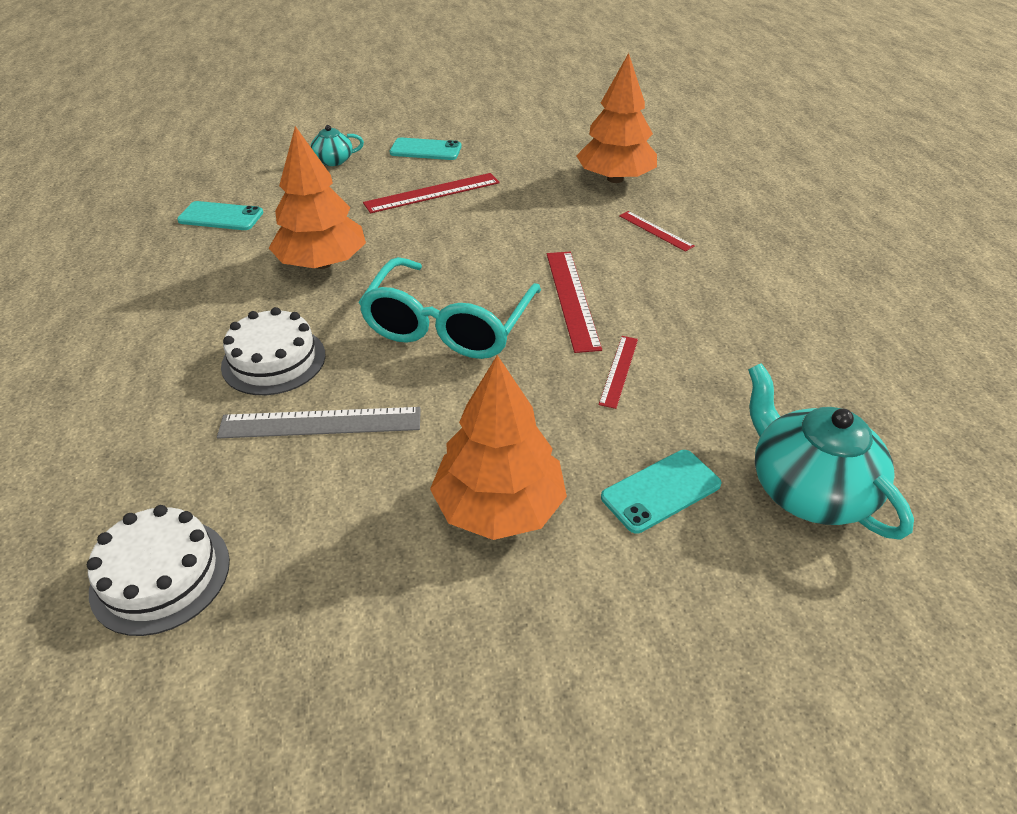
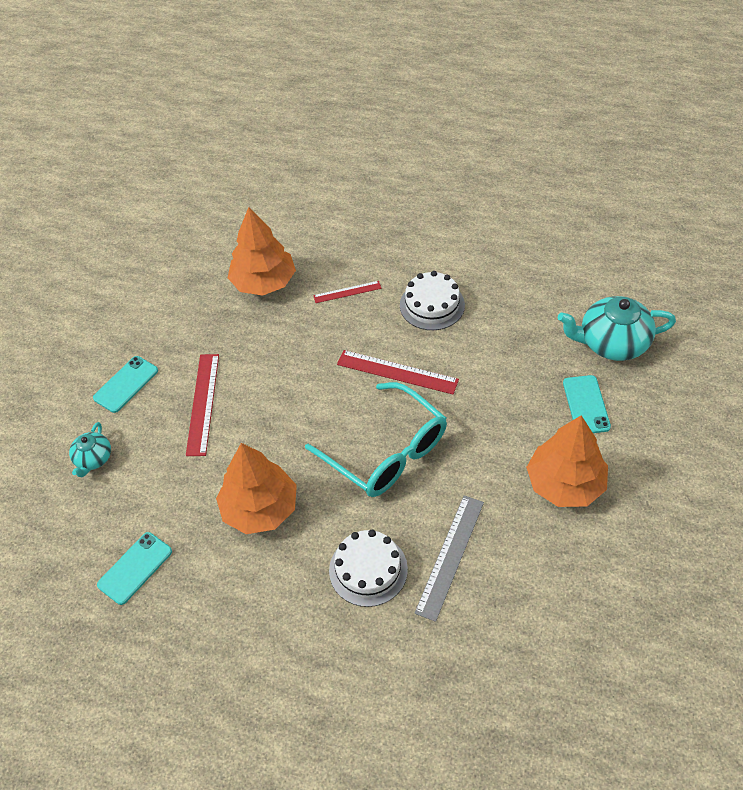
camera: 60 degrees left, 10 degrees up
white cake [87,505,230,636] -> white cake moved to [400,271,465,330]
red ruler [599,336,638,409] -> none

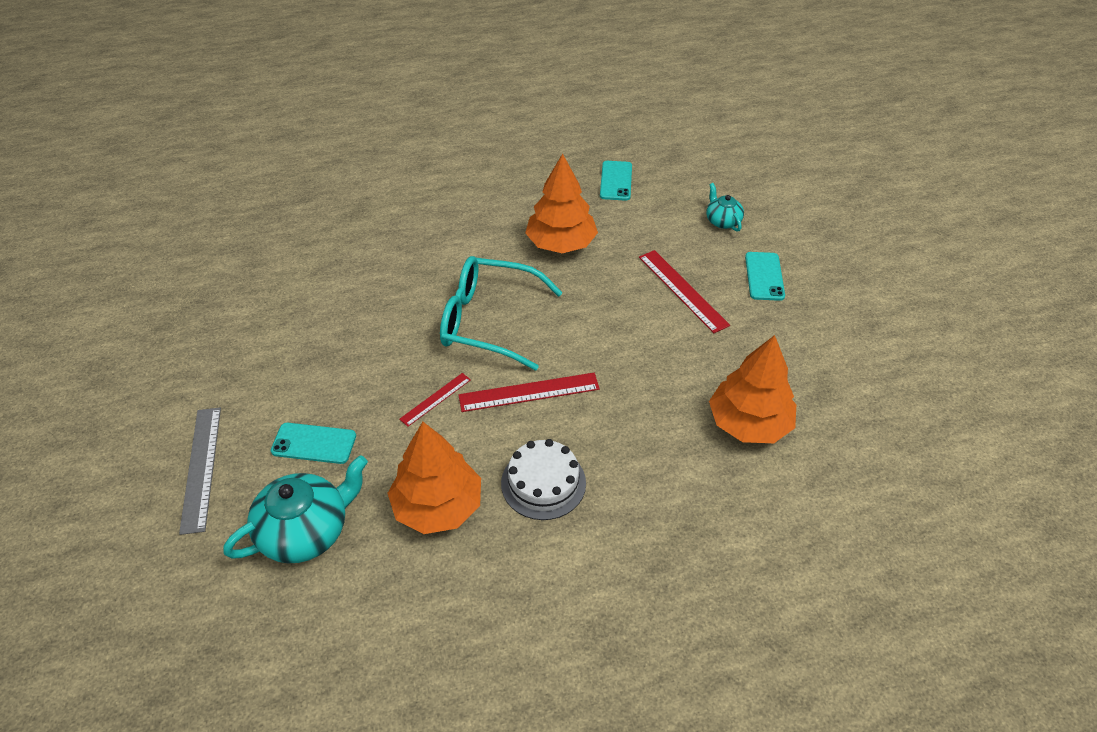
camera: 145 degrees right, 5 degrees down
red ruler [313,281,382,303] -> red ruler moved to [399,373,471,427]
white cake [329,530,408,607] -> none
grey ruler [414,495,484,622] -> grey ruler moved to [179,408,221,535]
orange tree [526,415,608,507] -> orange tree moved to [387,422,481,534]
turquoise phone [563,375,611,433] -> turquoise phone turned 45 degrees counterclockwise [271,423,356,464]

